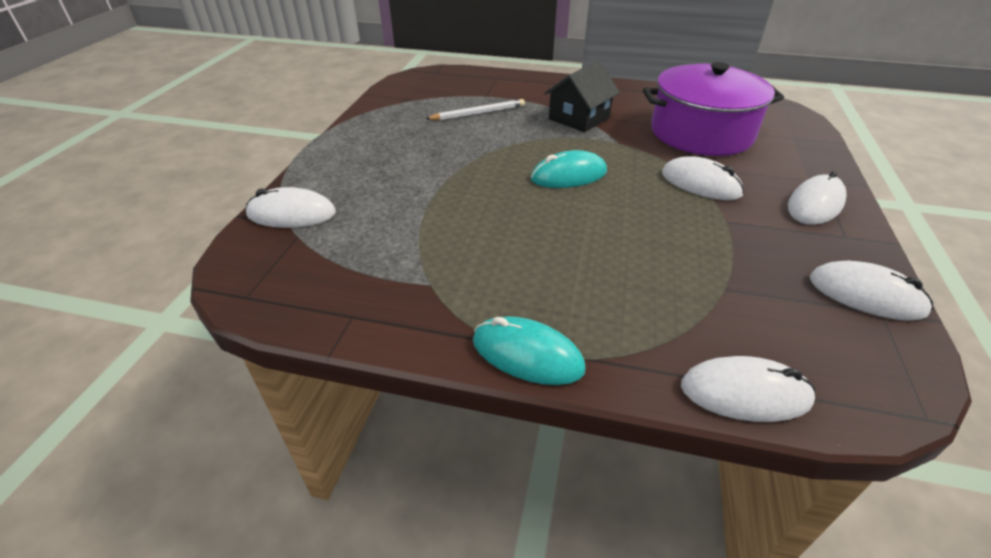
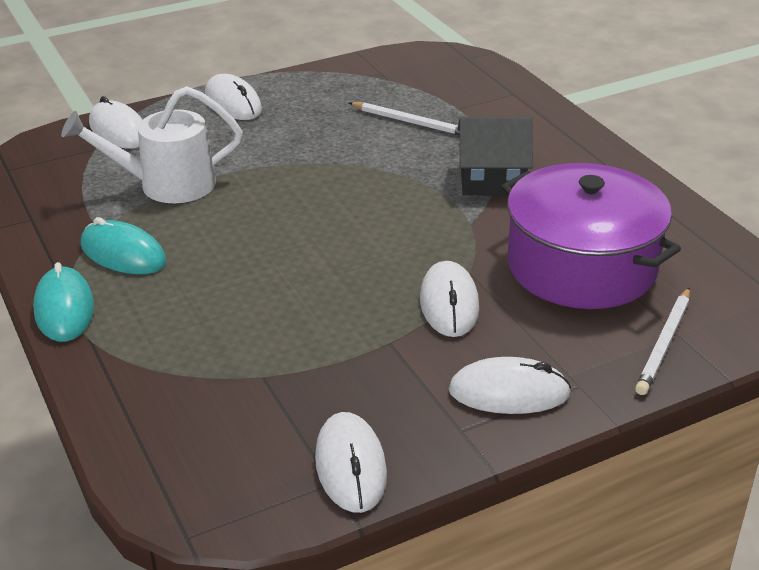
camera: 50 degrees right, 5 degrees down
turquoise mouse [531,150,607,188] -> turquoise mouse moved to [81,217,166,274]
white mouse [681,356,816,422] -> white mouse moved to [205,74,262,120]
none -> white watering can [61,86,243,203]
none -> white pencil [635,288,690,395]

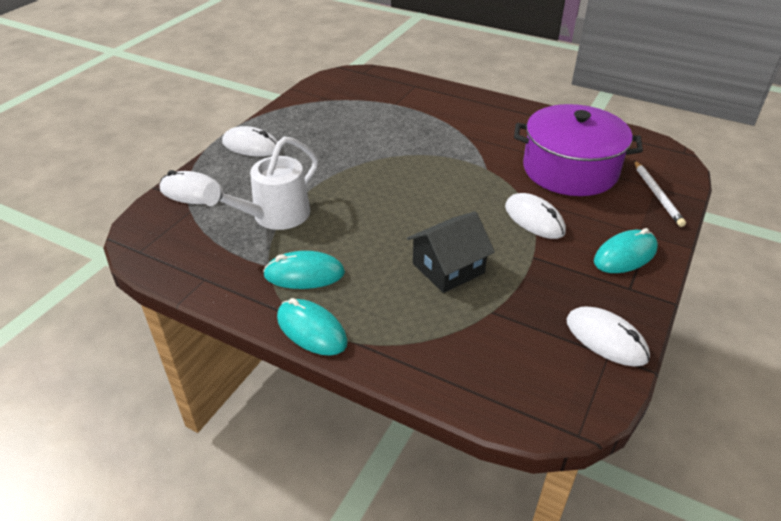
camera: 35 degrees left, 5 degrees up
white pencil [349,102,460,136] -> none
white mouse [449,357,571,414] -> turquoise mouse [594,228,658,273]
black house [457,117,533,195] -> black house moved to [407,211,495,293]

